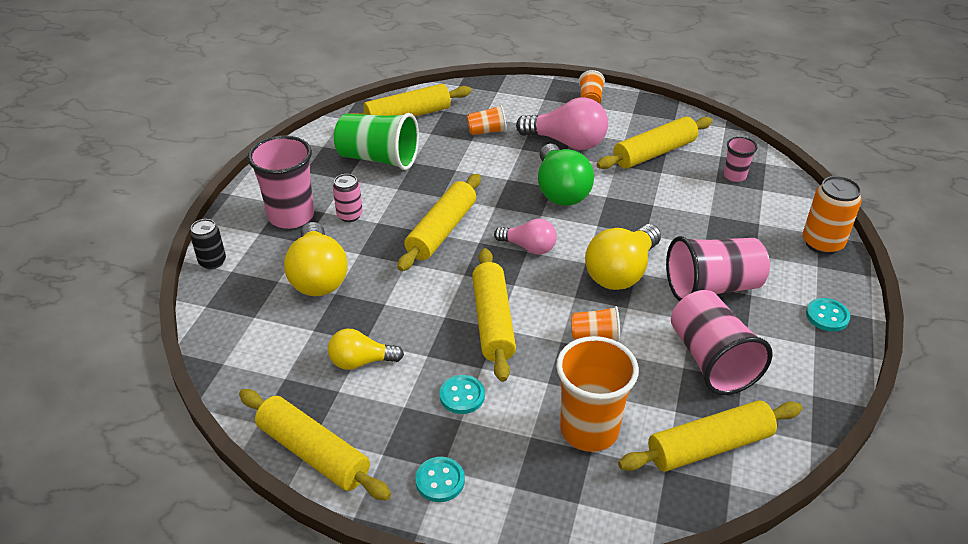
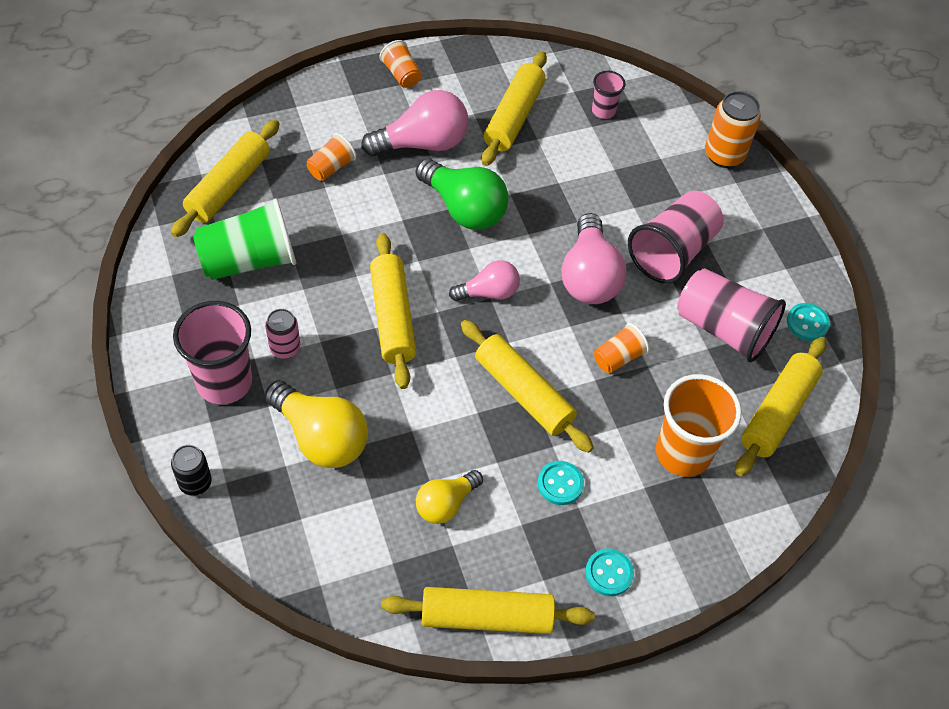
camera: 40 degrees left, 15 degrees up
yellow light bulb [585,224,661,290] -> pink light bulb [561,213,626,304]
turquoise button [806,298,850,332] -> turquoise button moved to [787,303,830,341]

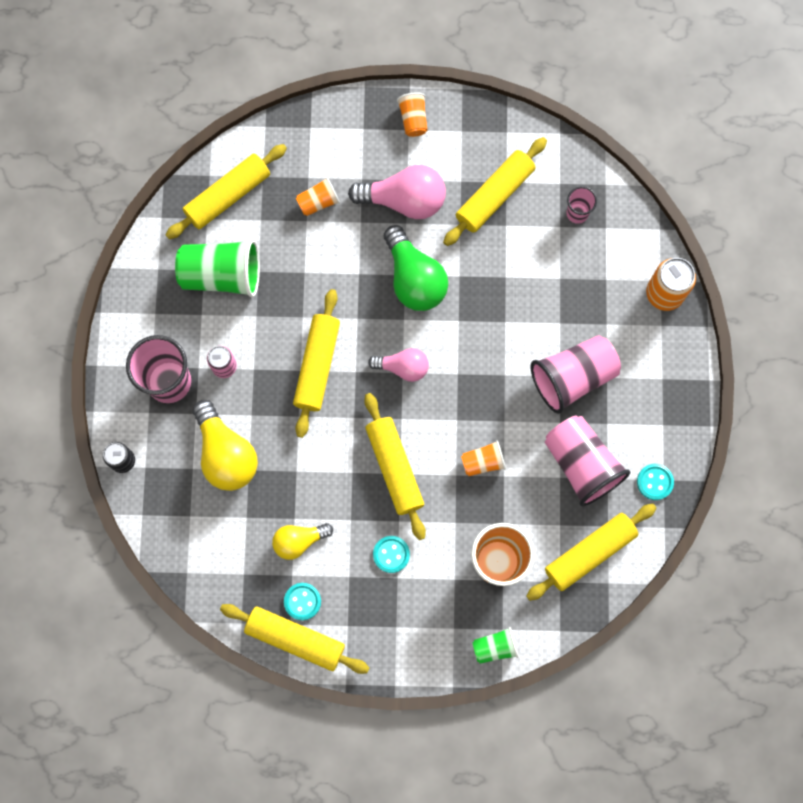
camera: 25 degrees right, 20 degrees up
pink light bulb [561,213,626,304] -> none
turquoise button [585,549,634,596] -> turquoise button moved to [284,583,321,620]
none -> green cup [472,627,518,664]

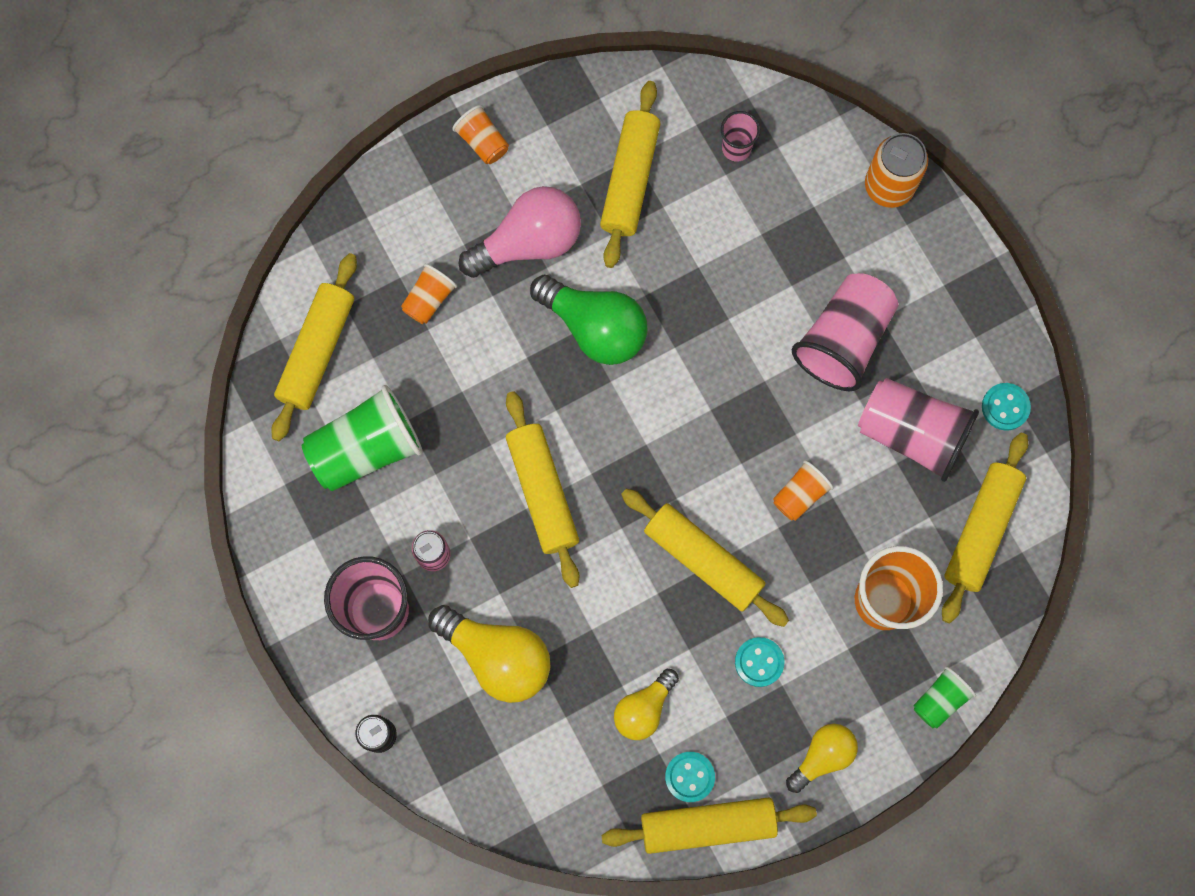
camera: 30 degrees left, 0 degrees up
pink light bulb [368,348,429,382] -> none
none -> yellow light bulb [786,724,858,793]

